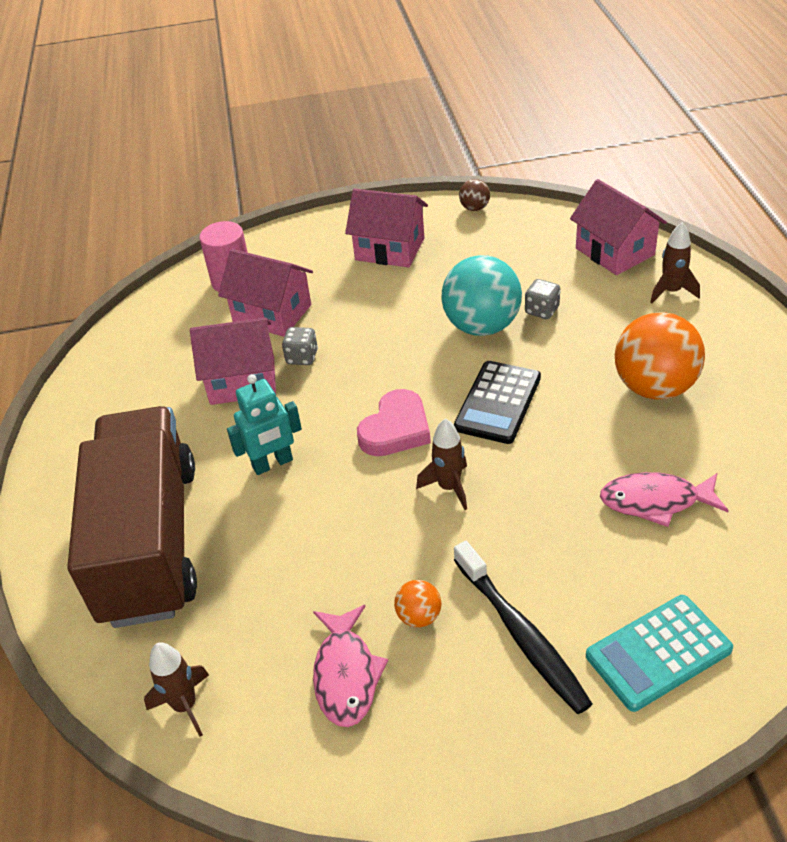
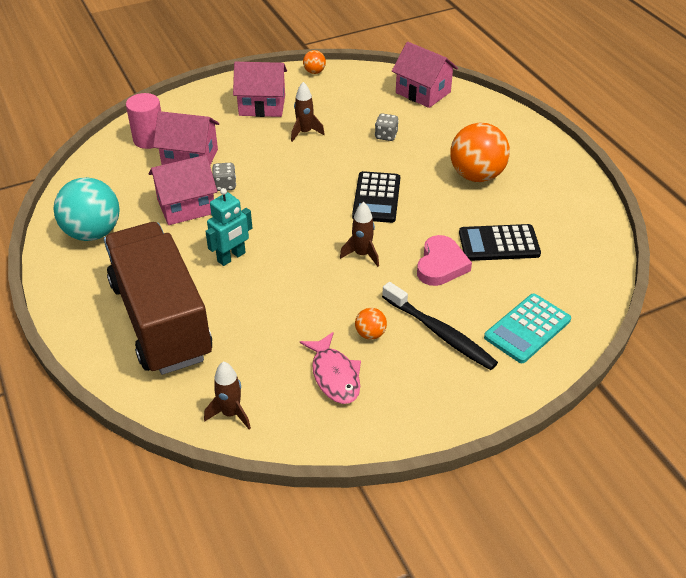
camera: 20 degrees left, 0 degrees up
pink heart [357,389,431,456] -> pink heart moved to [417,235,472,286]
turquoise ball [442,255,522,336] -> turquoise ball moved to [54,177,120,241]
brown ball [459,179,490,211] -> orange ball [303,50,326,74]
pink fish [600,472,729,527] -> black calculator [459,224,541,261]
brown rocket [650,222,700,303] -> brown rocket moved to [291,82,325,142]

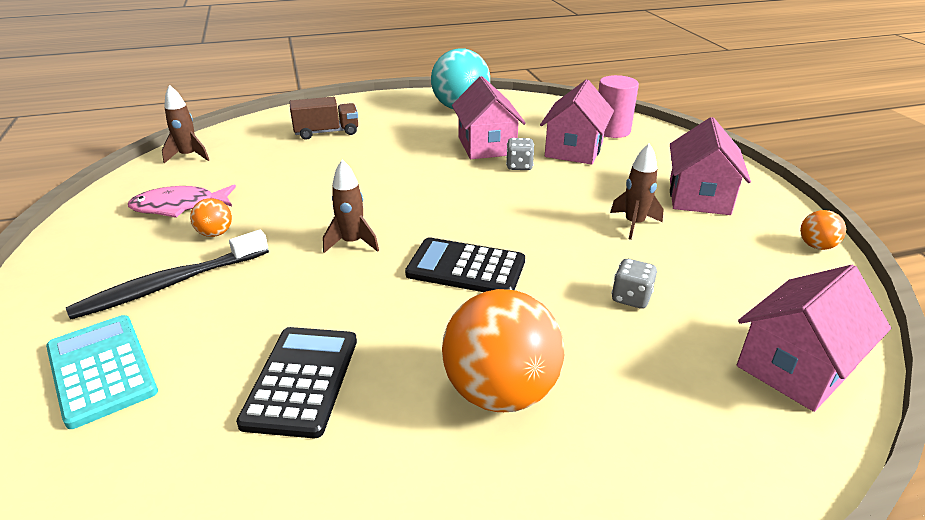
camera: 100 degrees right, 10 degrees down
brown truck [104,222,212,375] -> brown truck [290,97,358,140], size x0.43
turquoise robot [205,188,252,266] -> none
pink heart [417,235,472,286] -> none

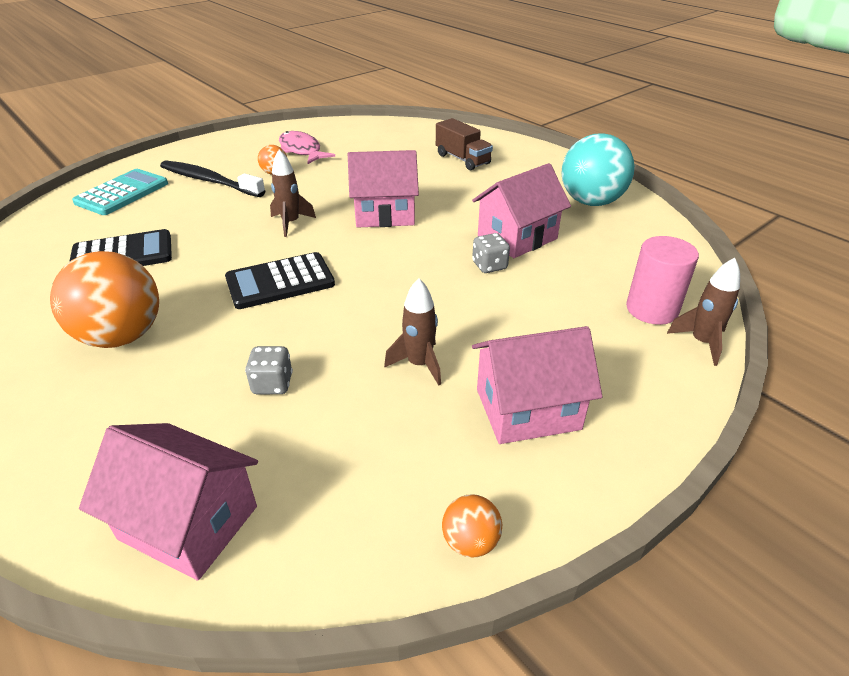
camera: 65 degrees right, 5 degrees up
brown rocket [162,85,209,164] -> brown rocket moved to [667,258,740,366]
black calculator [405,237,525,292] -> black calculator turned 105 degrees counterclockwise [225,252,335,309]
pink house [540,79,614,165] -> pink house moved to [348,150,419,228]

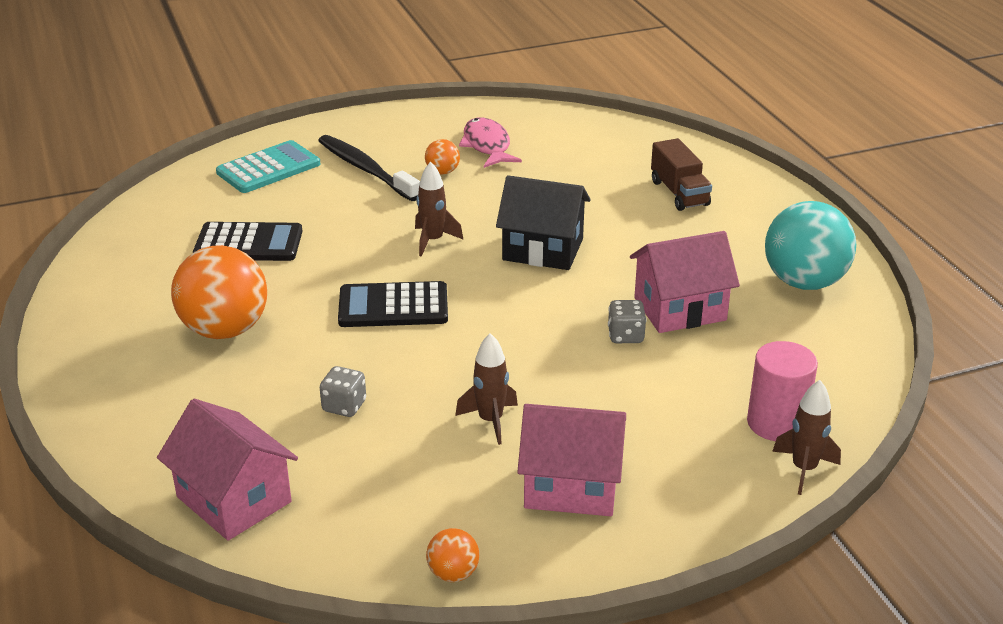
camera: 20 degrees right, 5 degrees down
pink house [348,150,419,228] -> black house [496,175,591,270]

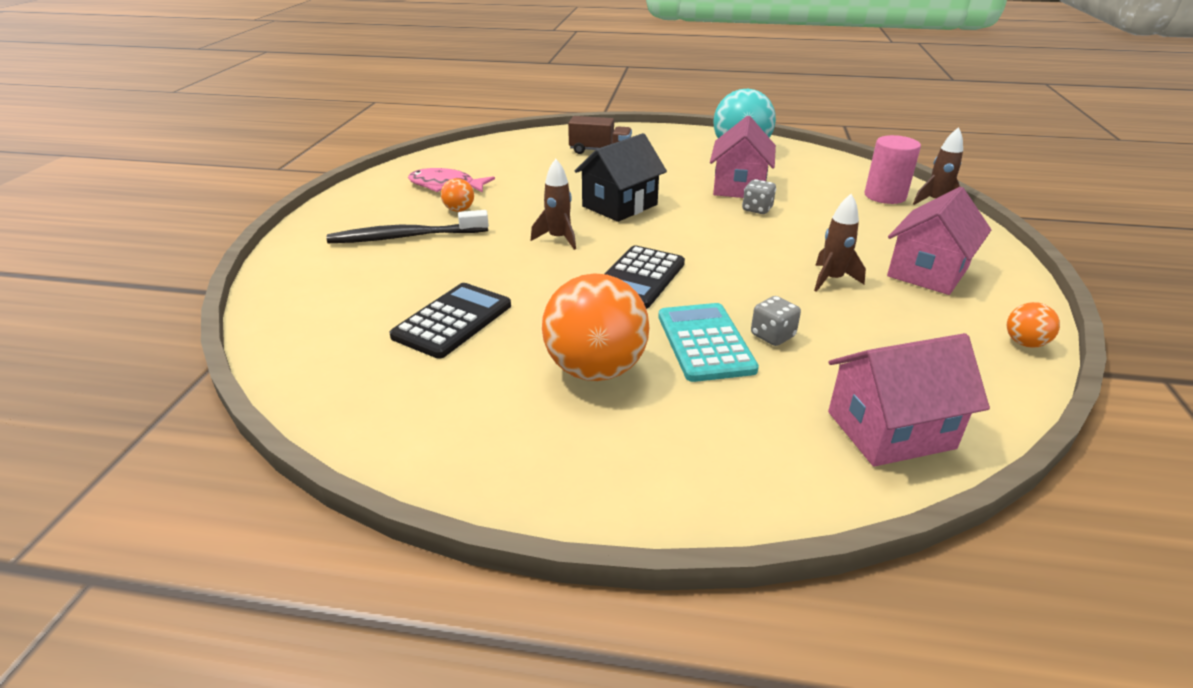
camera: 60 degrees left, 0 degrees up
turquoise calculator [216,140,320,193] -> turquoise calculator moved to [658,303,759,382]

